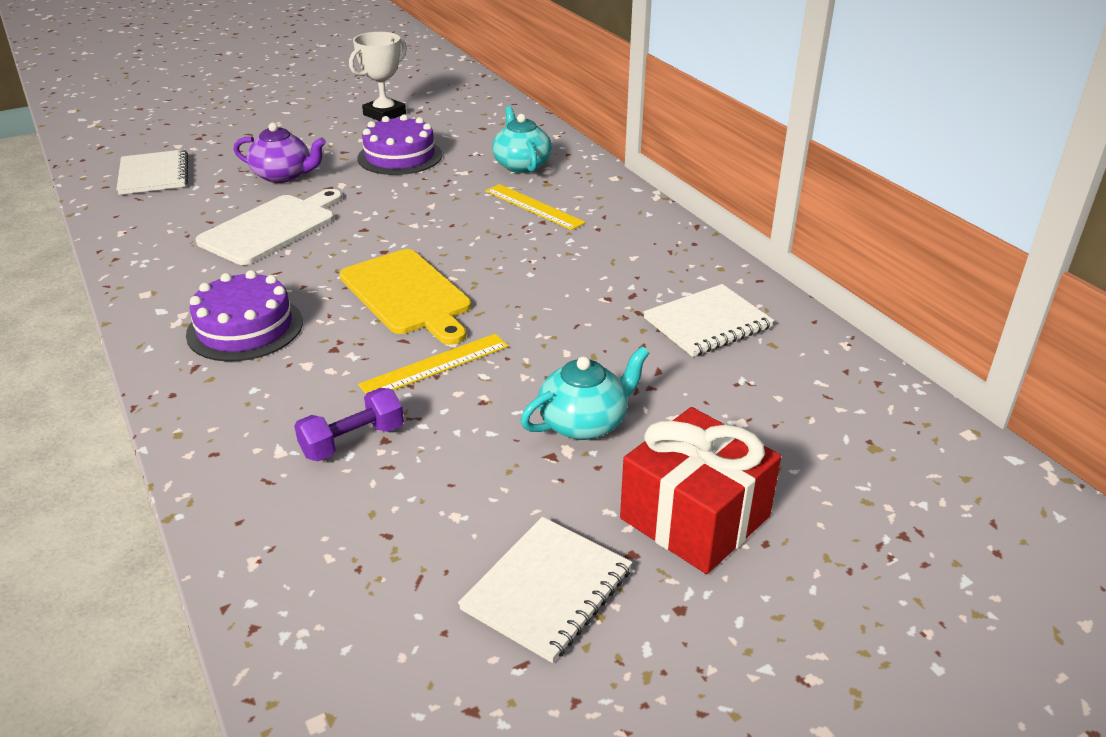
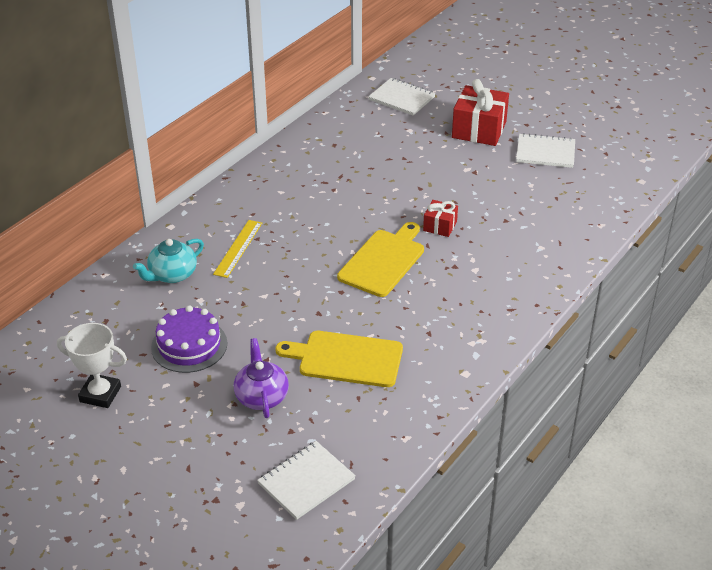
camera: 115 degrees left, 5 degrees up
purple cake [186,270,303,361] -> none
white cutting board [195,189,342,265] -> yellow cutting board [276,331,403,387]
purple dumbbell [294,388,404,461] -> none
yellow ruler [358,334,509,394] -> red gift [423,200,458,237]
turquoise teapot [521,346,649,440] -> none
white notebook [643,284,774,357] -> white notebook moved to [368,78,436,116]

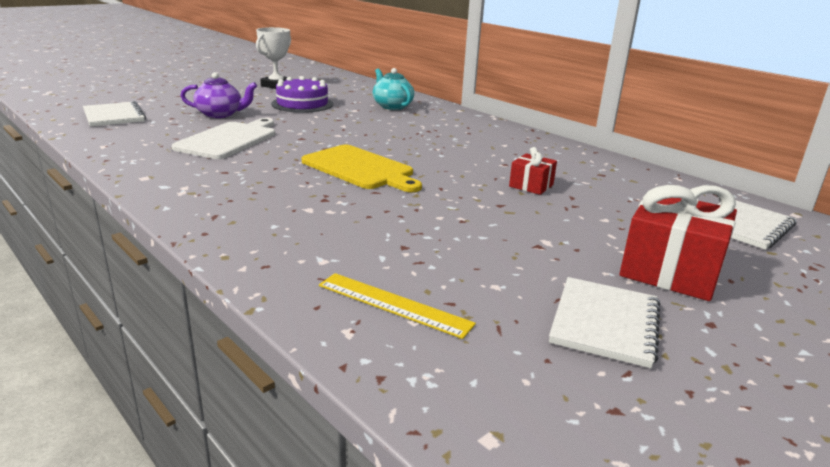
camera: 100 degrees right, 15 degrees down
yellow ruler [213,220,262,278] -> yellow ruler moved to [319,273,476,339]
yellow cutting board [276,331,403,387] -> white cutting board [172,118,275,159]
red gift [423,200,458,237] -> red gift moved to [509,147,557,195]

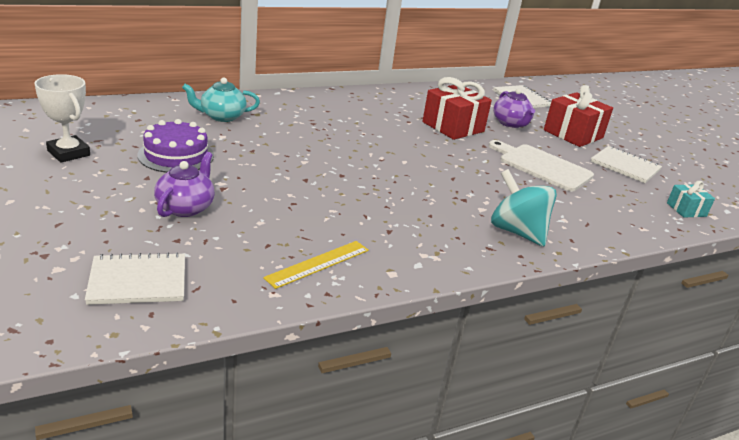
camera: 75 degrees left, 5 degrees up
white cutting board [172,118,275,159] -> white cutting board moved to [489,140,594,191]
yellow cutting board [302,145,422,192] -> none
yellow ruler [319,273,476,339] -> yellow ruler moved to [263,241,369,289]
red gift [509,147,557,195] -> red gift [423,77,492,140], size x1.87
none -> turquoise spinning top [491,169,557,246]
none -> purple teapot [493,88,535,128]
none -> turquoise gift [667,181,715,217]

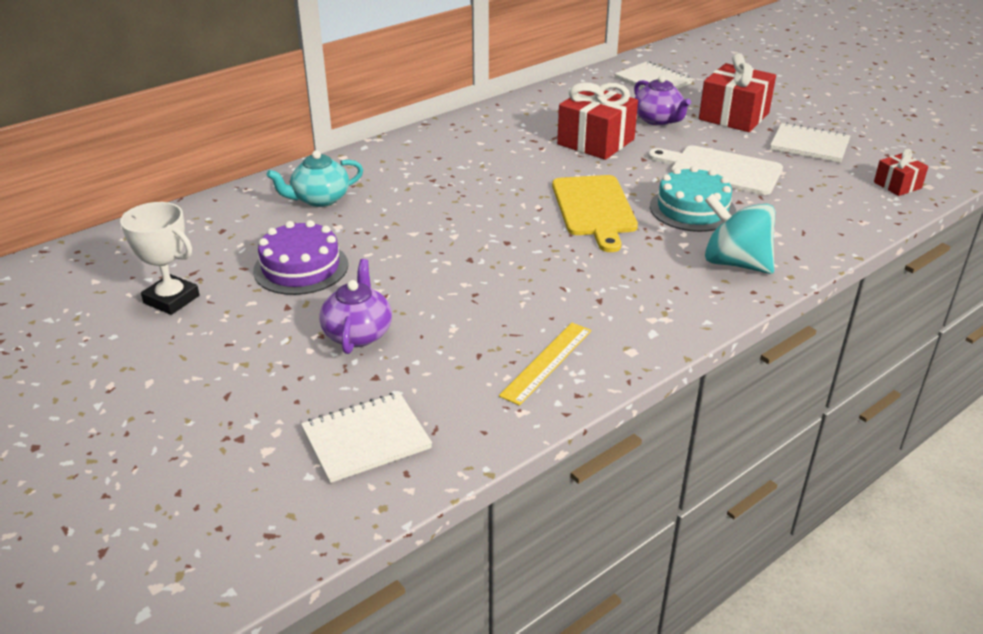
camera: 10 degrees left, 5 degrees up
turquoise gift [667,181,715,217] -> red gift [874,149,928,196]
none -> yellow cutting board [552,175,638,252]
none -> turquoise cake [650,166,736,232]

